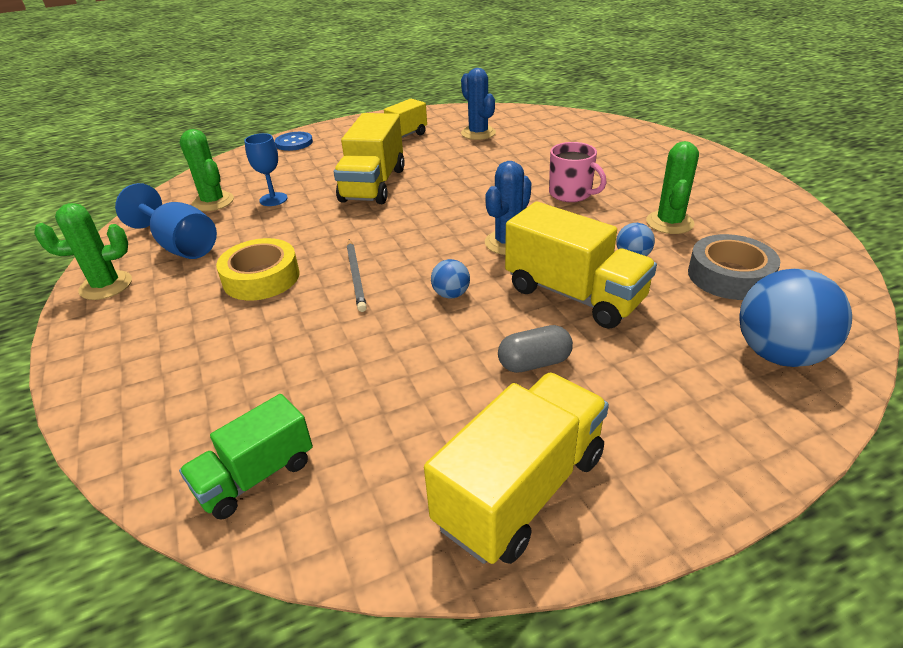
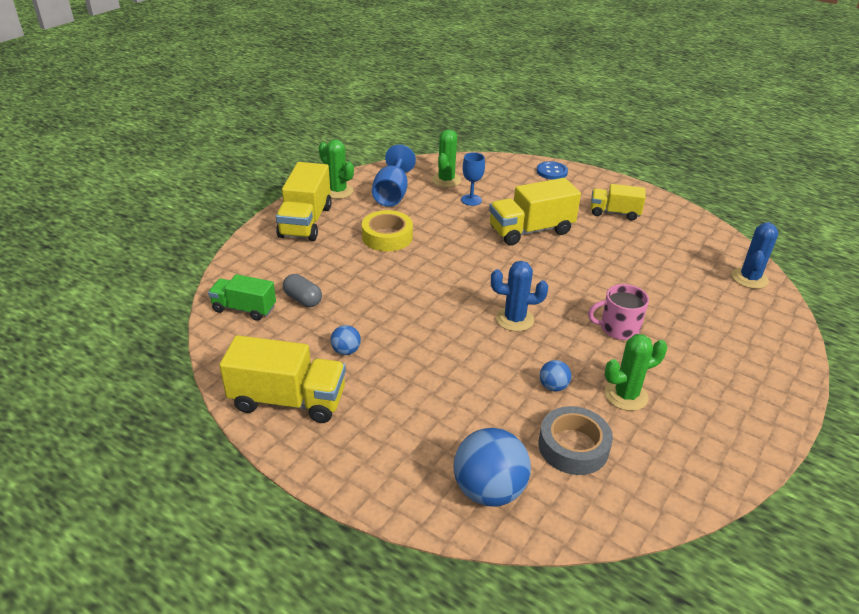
camera: 55 degrees right, 0 degrees up
grey pencil [347,239,367,312] -> none
blue ball [431,259,470,299] -> blue ball moved to [331,325,361,355]
blue cactus [461,68,496,140] -> blue cactus moved to [732,222,778,289]
grey capsule [498,325,573,373] -> grey capsule moved to [283,274,322,307]
yellow truck [505,202,657,329] -> yellow truck moved to [276,162,332,241]
pink mug [549,142,607,202] -> pink mug turned 75 degrees clockwise [588,284,649,340]

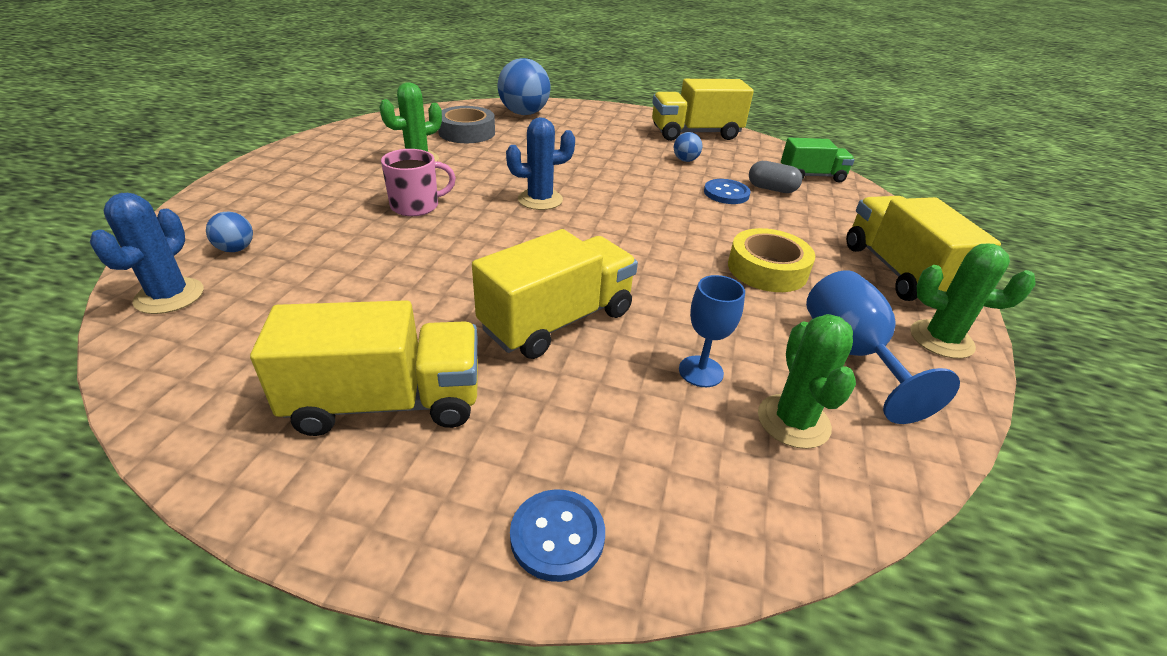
camera: 160 degrees right, 0 degrees up
blue ball [540,360,571,392] -> blue ball moved to [206,212,253,252]
yellow truck [591,184,646,221] -> yellow truck [250,300,478,436], size x1.59
none -> blue button [704,179,751,204]

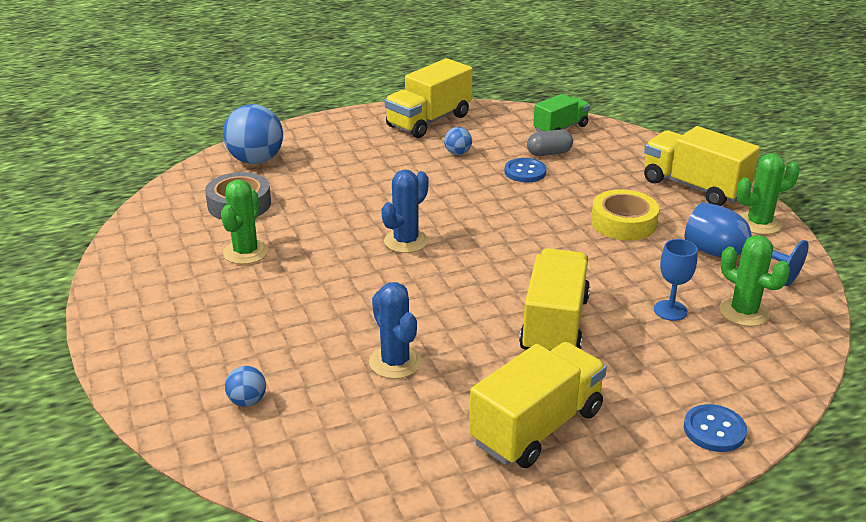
camera: 35 degrees left, 5 degrees down
blue cactus [90,193,204,314] -> blue cactus moved to [369,282,422,379]
pink mug [381,149,456,216] -> none

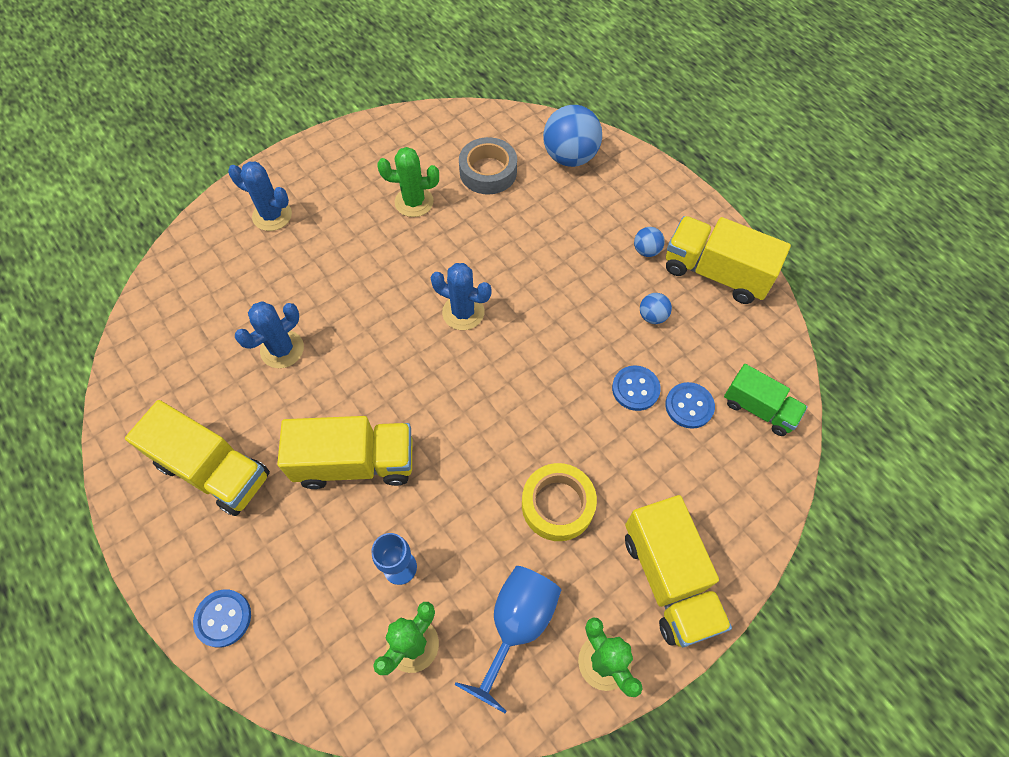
camera: 75 degrees right, 30 degrees up
blue ball [225,366,266,407] -> blue ball moved to [634,227,665,257]
grey capsule [527,130,573,156] -> blue button [665,382,715,429]
yellow truck [644,126,760,206] -> yellow truck turned 135 degrees clockwise [625,495,732,647]
none -> blue cactus [228,162,292,231]

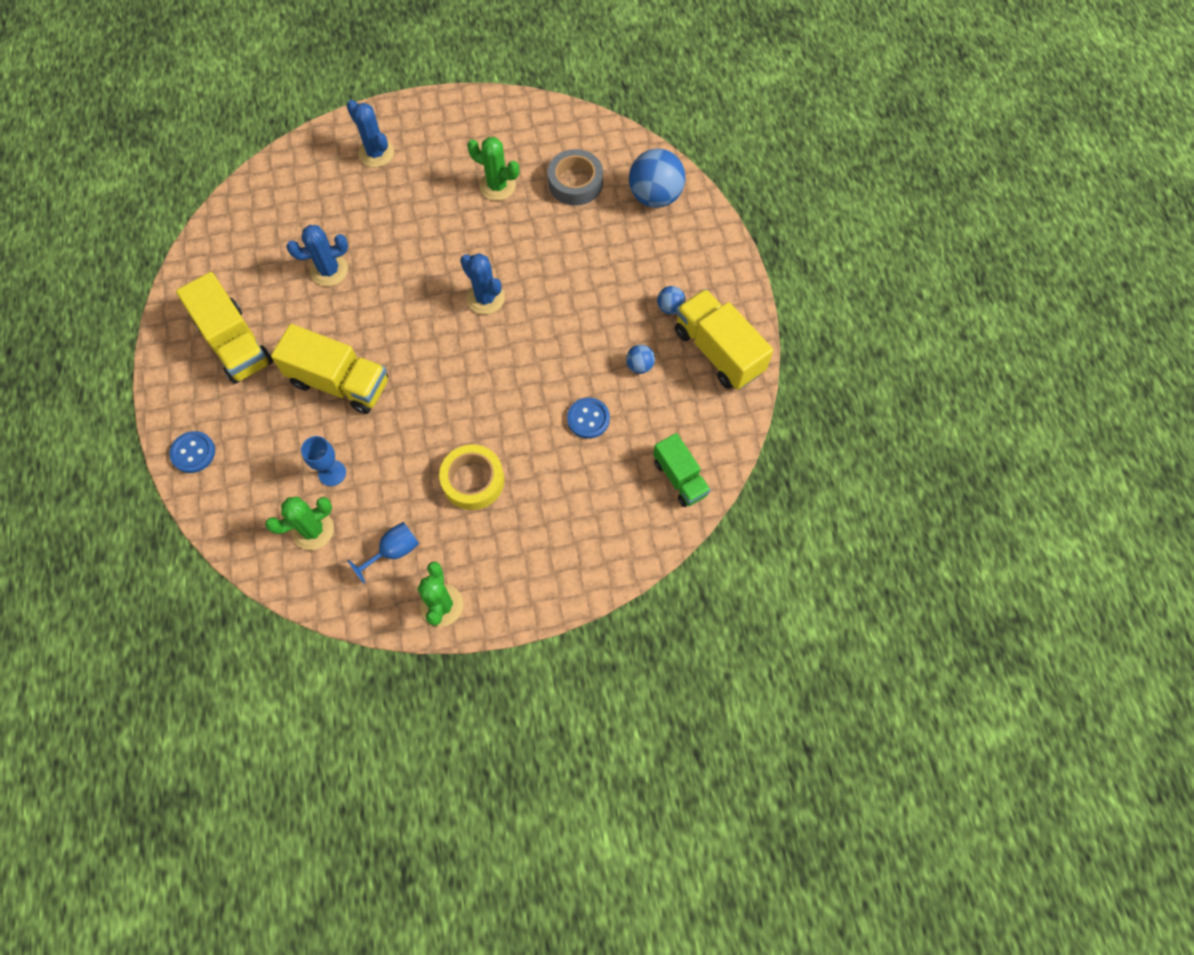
camera: 25 degrees right, 5 degrees up
blue goblet [455,566,561,714] -> blue goblet [347,522,419,584], size x0.65
yellow truck [625,495,732,647] -> none
blue button [665,382,715,429] -> none

